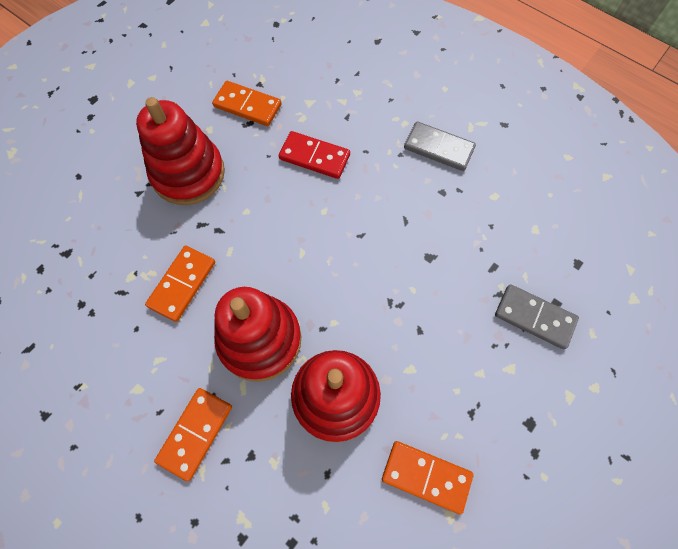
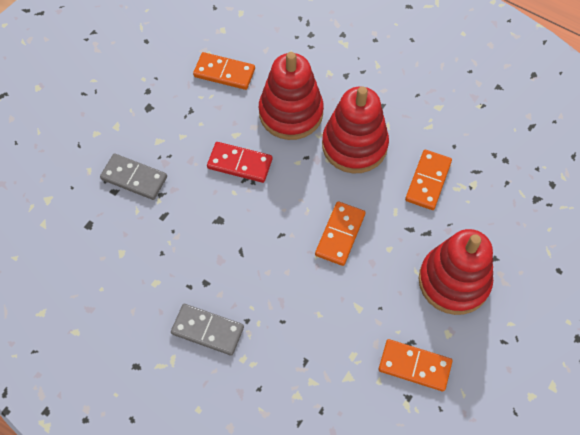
camera: 175 degrees right, 5 degrees down
orange domino [154,388,232,481] -> orange domino moved to [315,201,365,266]
red domino [279,131,350,179] -> red domino moved to [207,142,272,183]

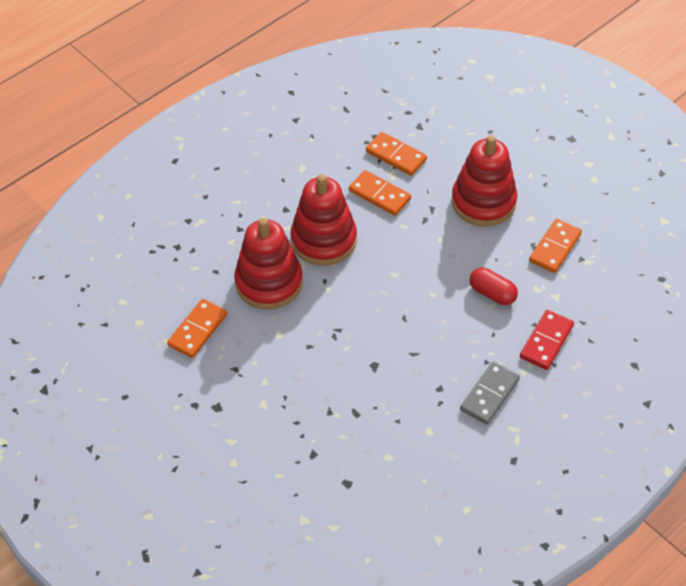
camera: 75 degrees left, 10 degrees down
grey domino [100,153,167,200] -> none
red domino [207,142,272,183] -> red domino moved to [520,310,574,370]
orange domino [315,201,365,266] -> orange domino moved to [366,132,427,176]
none -> red capsule [470,268,518,305]

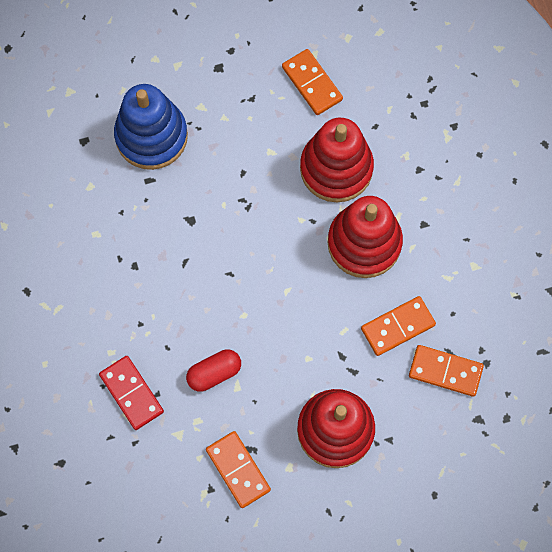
camera: 115 degrees right, 20 degrees up
orange domino [366,132,427,176] -> orange domino turned 45 degrees clockwise [409,345,484,397]
grey domino [460,361,520,425] -> none
none -> blue stacking toy [114,84,188,170]

